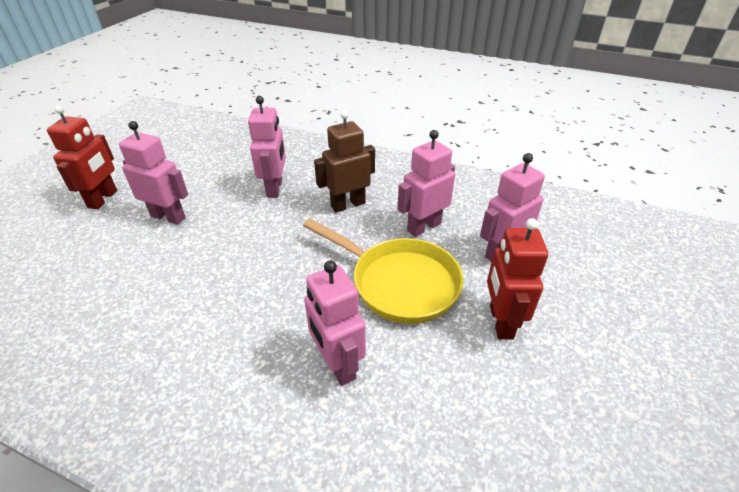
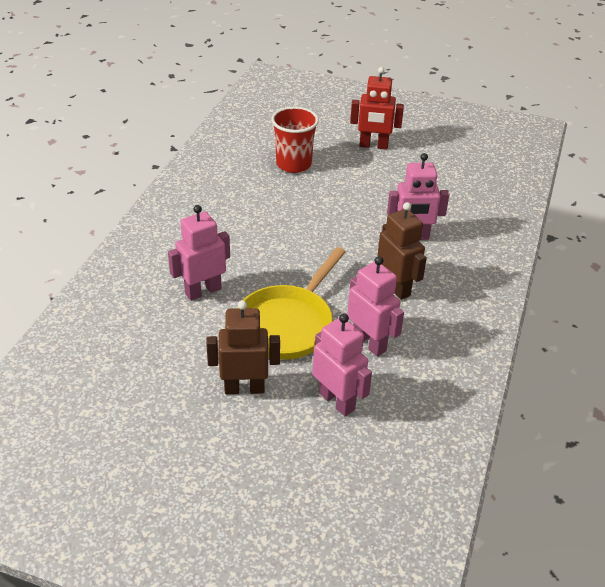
camera: 85 degrees right, 0 degrees up
pink robot [119,121,188,225] -> none
red robot [487,218,548,339] -> brown robot [206,300,280,394]
none -> red cup [271,107,319,173]

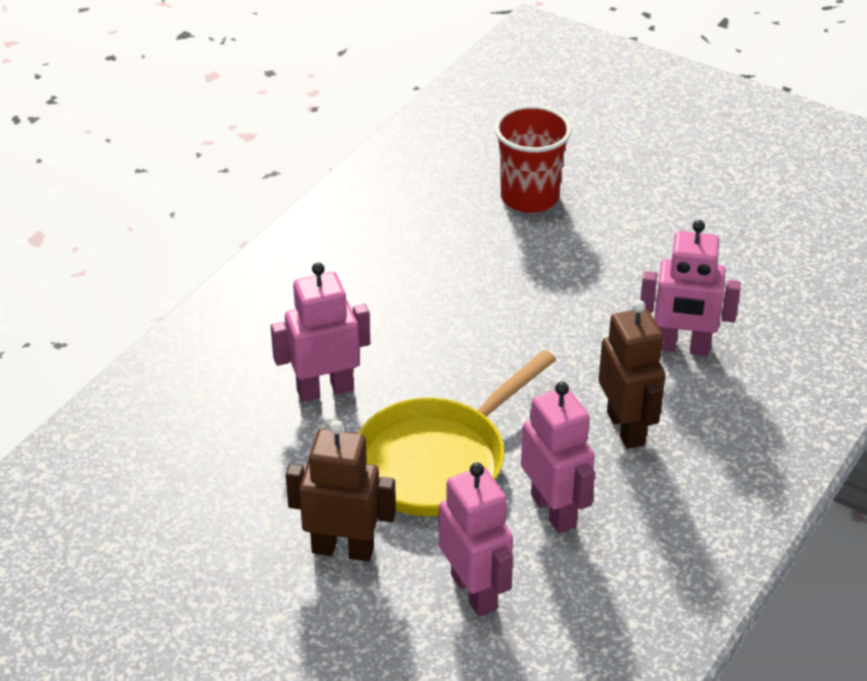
camera: 15 degrees right, 0 degrees up
red robot [350,67,404,149] -> none

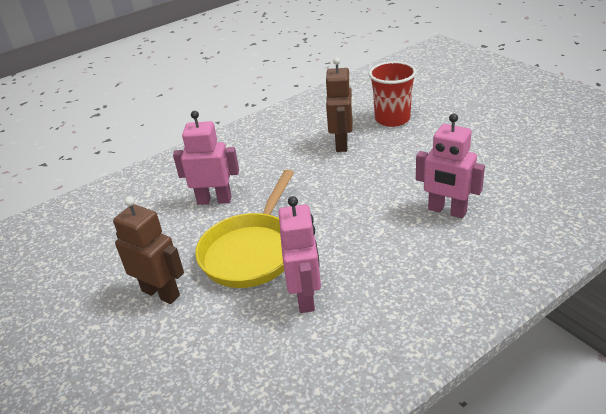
camera: 25 degrees right, 5 degrees down
yellow pan [358,350,556,516] -> yellow pan turned 45 degrees counterclockwise [195,170,294,288]
pink robot [439,462,513,617] -> none
brown robot [599,300,665,449] -> brown robot moved to [326,57,353,152]

